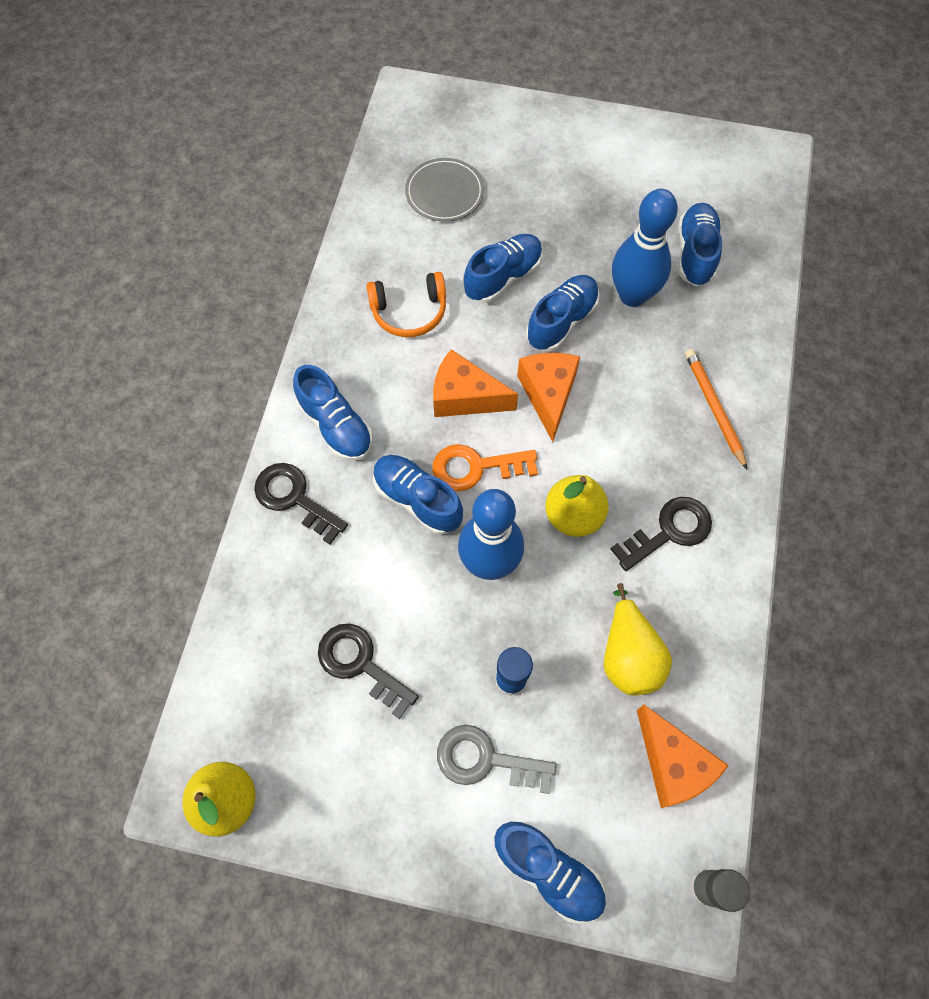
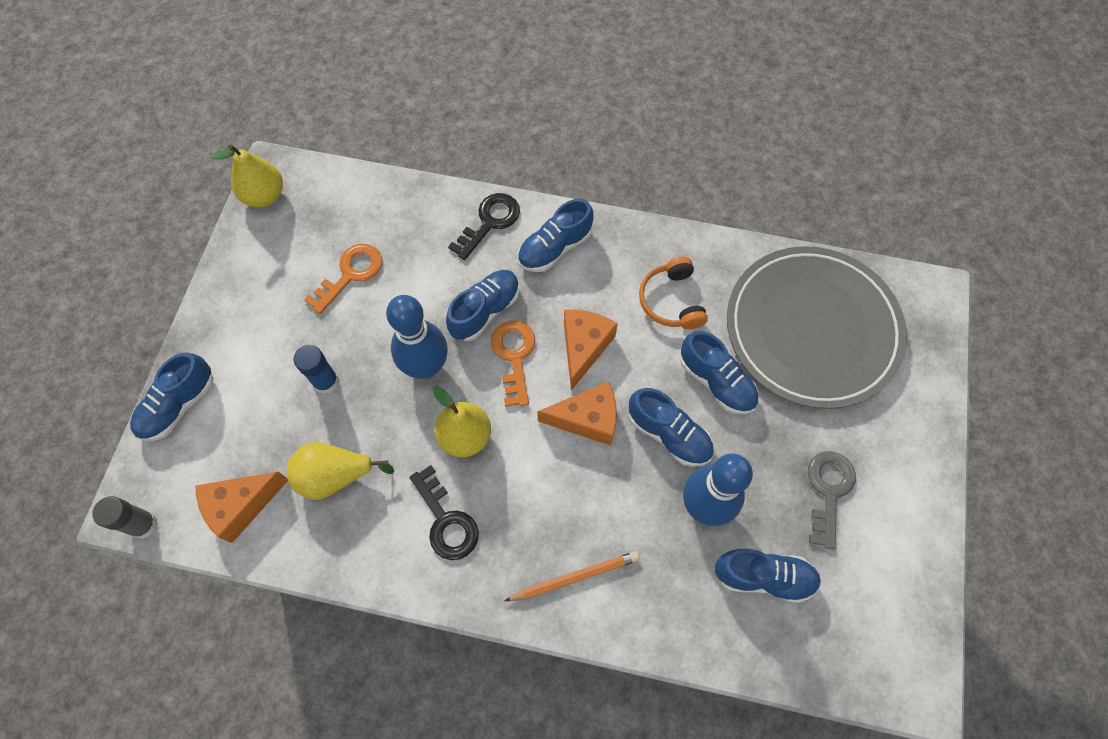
camera: 90 degrees right, 0 degrees up
black key [318,623,419,719] -> orange key [304,244,382,314]
grey plate [405,158,484,222] -> grey plate [727,246,907,409], size x2.25
grey key [437,725,557,794] -> grey key moved to [808,451,856,550]

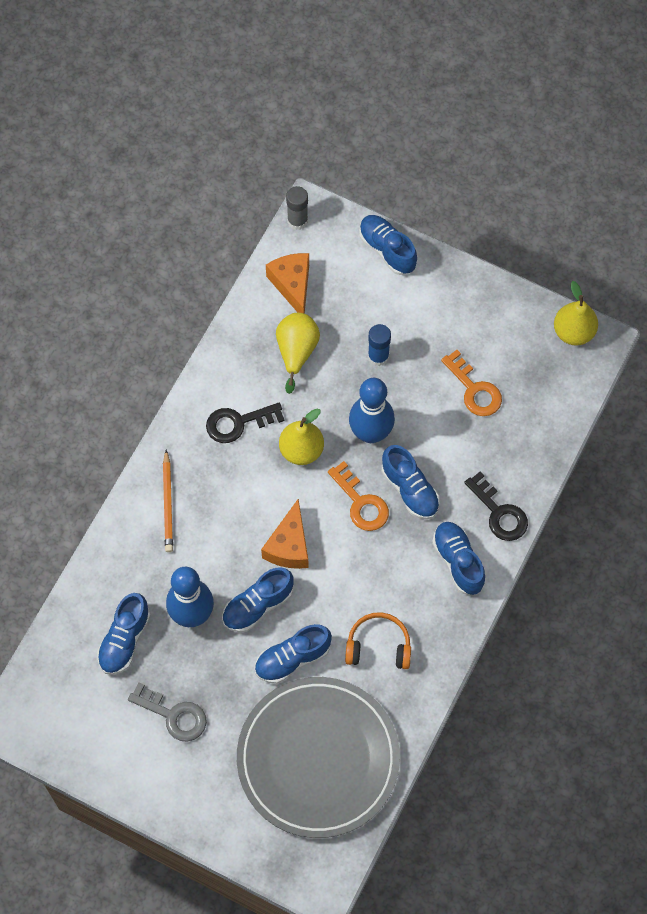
camera: 105 degrees right, 0 degrees up
orange key [491,321,536,407] -> orange key turned 45 degrees clockwise [328,461,389,531]
orange cheese [564,310,618,391] -> none

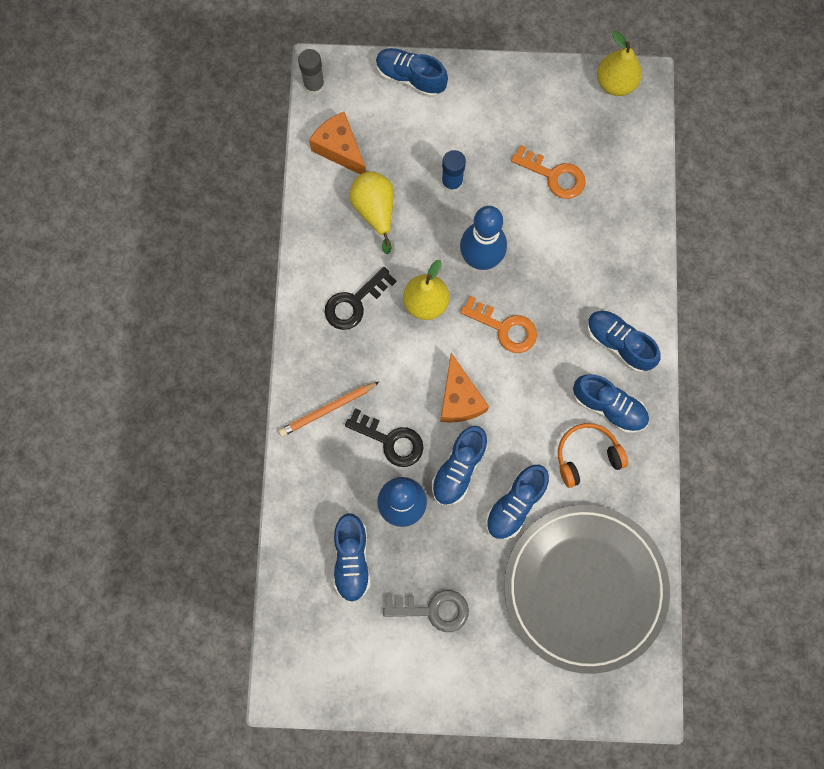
camera: 25 degrees left, 10 degrees up
orange pencil [163,449,173,552] -> orange pencil turned 90 degrees clockwise [279,381,380,437]
blue shoe [382,445,440,519] -> blue shoe moved to [573,374,649,433]
black key [464,471,528,541] -> black key moved to [345,408,423,467]

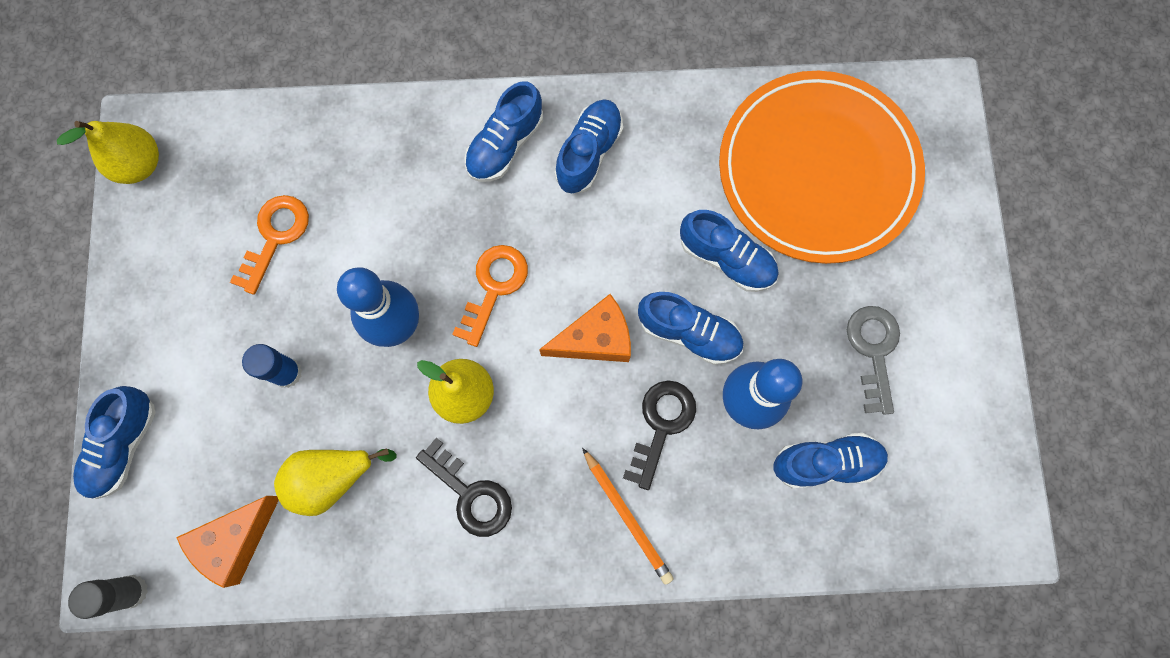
camera: 95 degrees left, 0 degrees up
grey plate [504,505,670,674] -> orange plate [719,71,925,264]
orange headphones [558,423,628,488] -> none

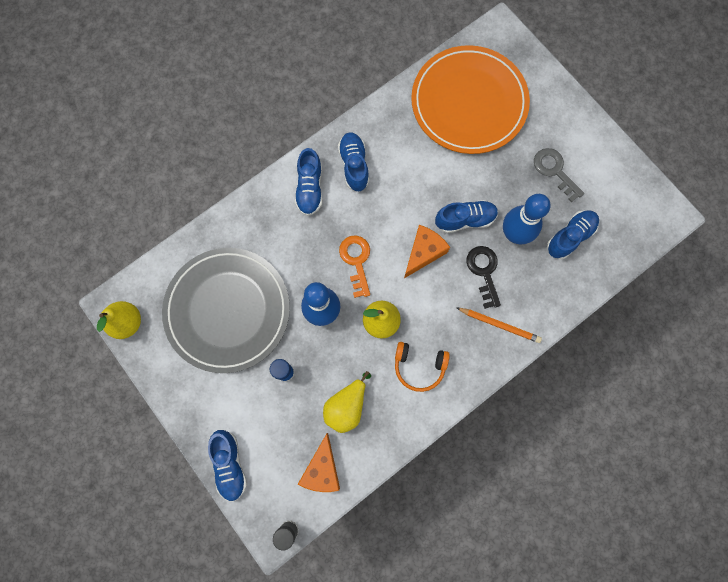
camera: 35 degrees left, 0 degrees up
orange key [230,195,309,295] -> grey plate [162,248,290,373]
black key [416,438,512,537] -> orange headphones [395,342,450,392]
blue shoe [680,210,778,292] -> none

